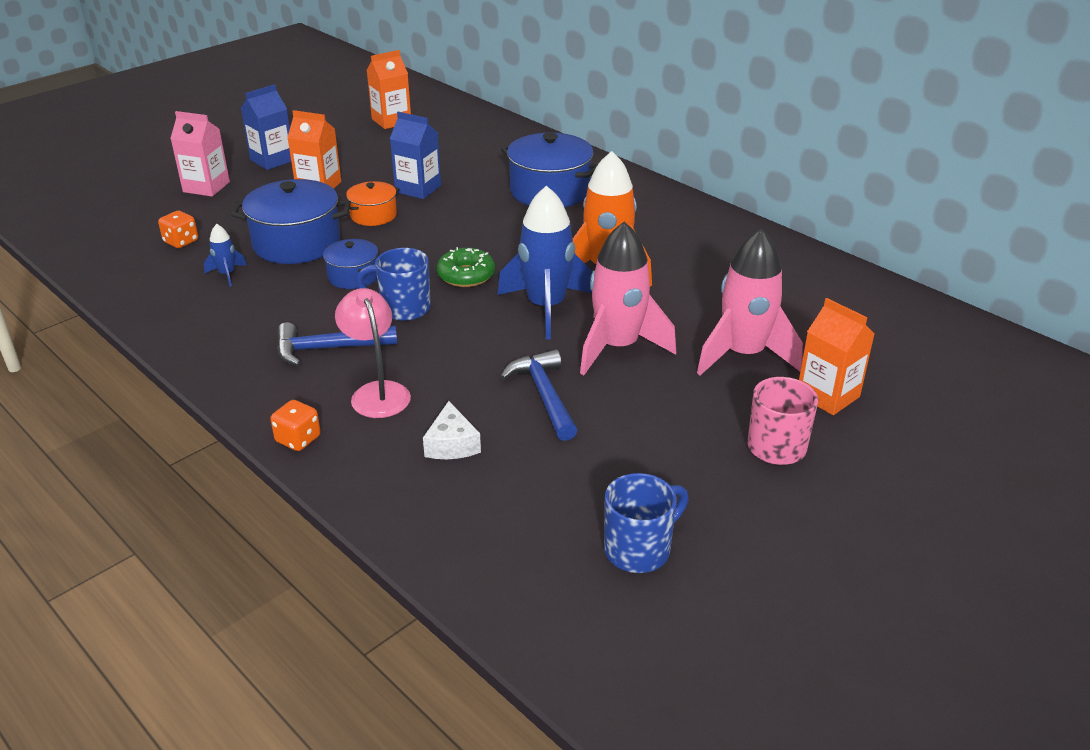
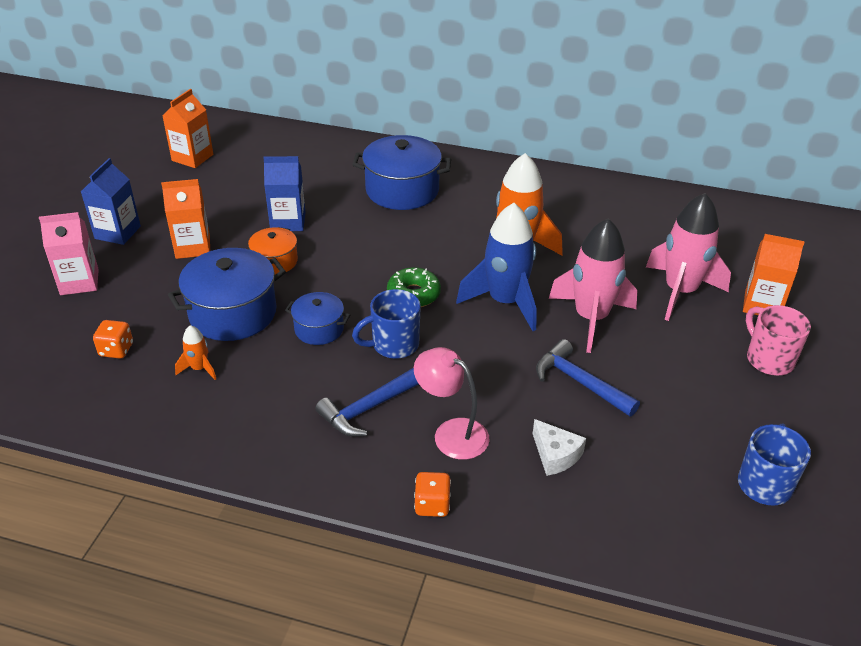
camera: 30 degrees left, 5 degrees up
blue rocket [204,224,247,287] -> orange rocket [175,325,216,380]

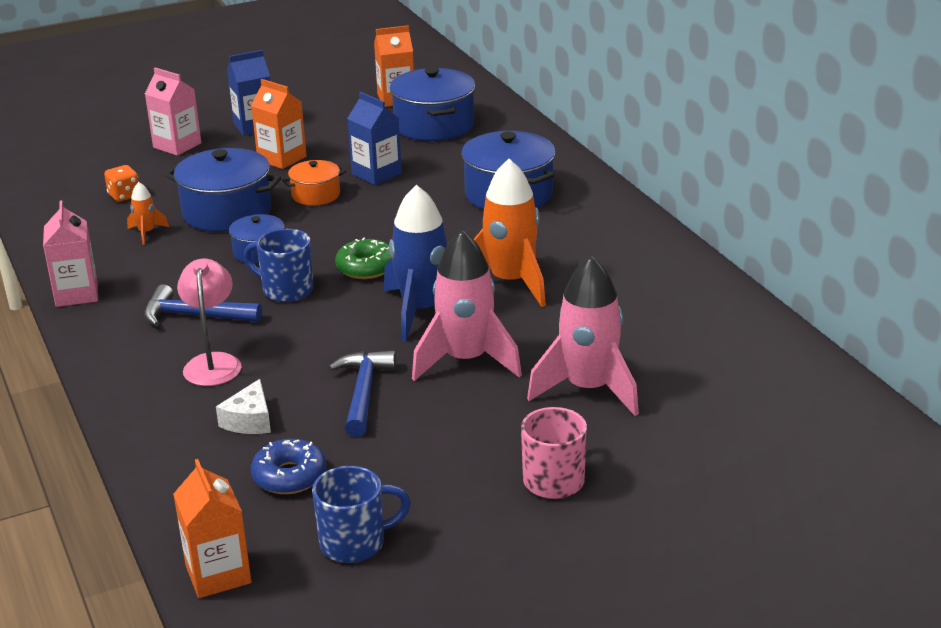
camera: 50 degrees right, 10 degrees down
orange dice [414,472,451,517] -> none
orange carton [743,234,805,315] -> orange carton moved to [173,459,251,598]
none -> pink carton [43,200,98,307]
none -> blue donut [251,439,326,494]
none -> blue pot [390,67,475,141]

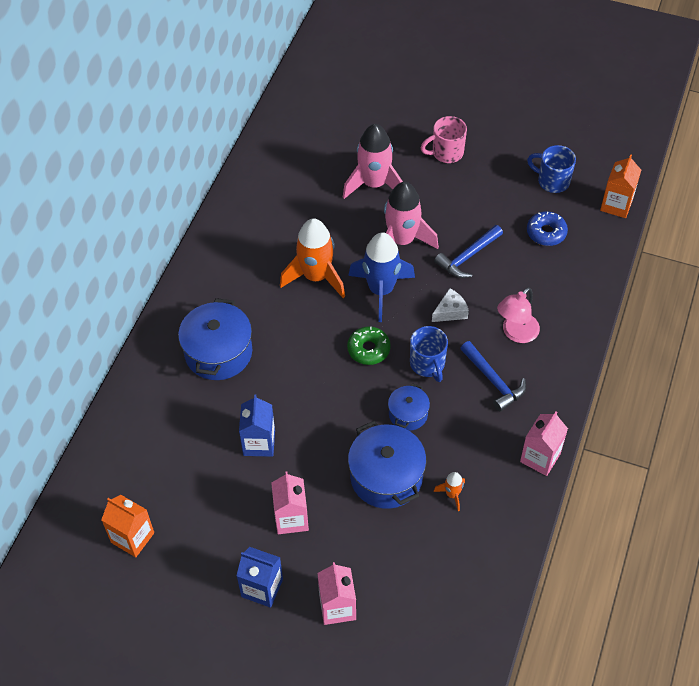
camera: 135 degrees left, 25 degrees up
orange dice [104,165,139,202] -> none
white cheese [216,379,271,434] -> white cheese moved to [432,288,469,322]
orange carton [251,79,307,169] -> pink carton [271,472,309,534]
orange pot [282,160,346,206] -> none
blue pot [390,67,475,141] -> none

